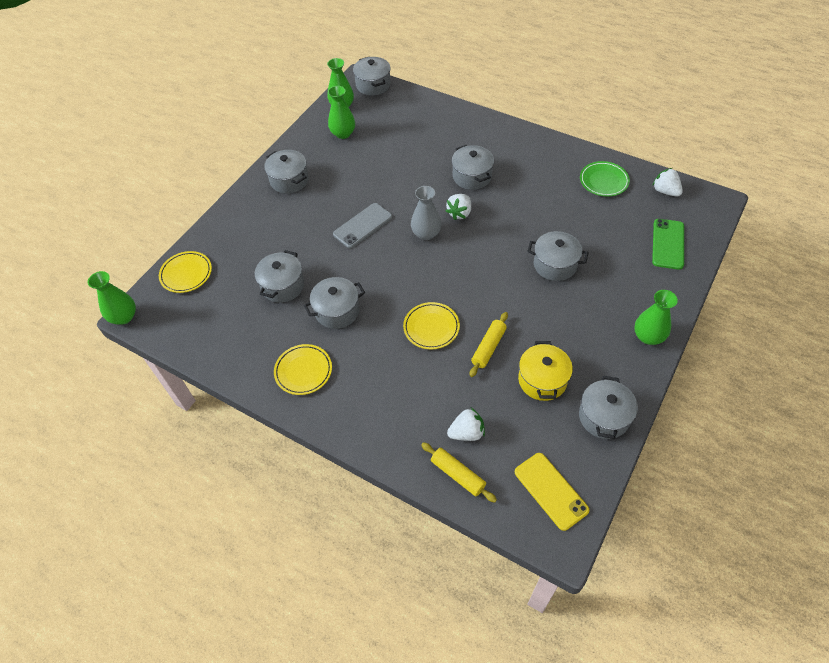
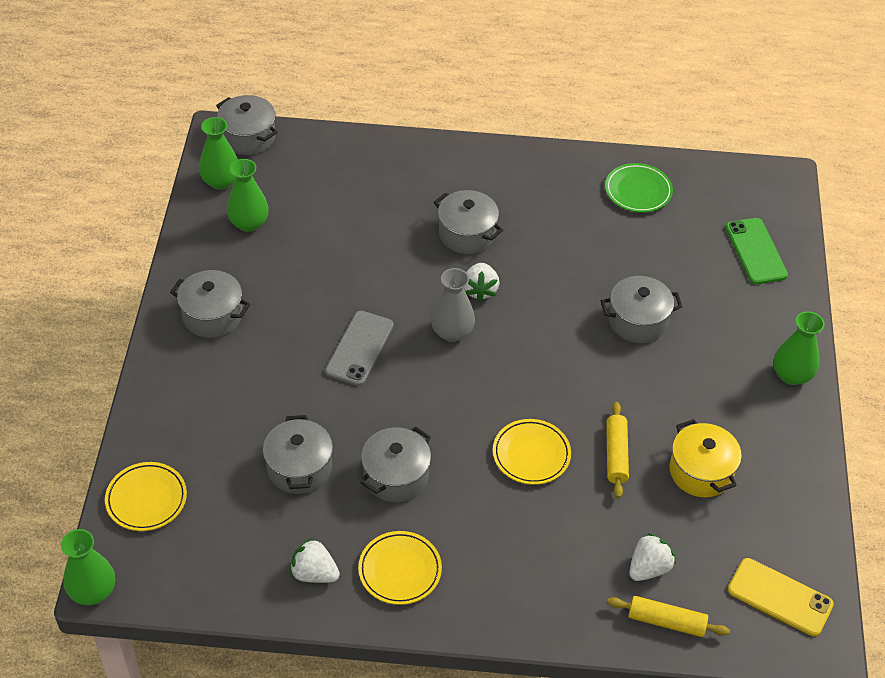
camera: 30 degrees left, 5 degrees down
grey pot [579,376,638,439] -> none
white strawberry [652,168,683,197] -> white strawberry moved to [290,538,340,583]

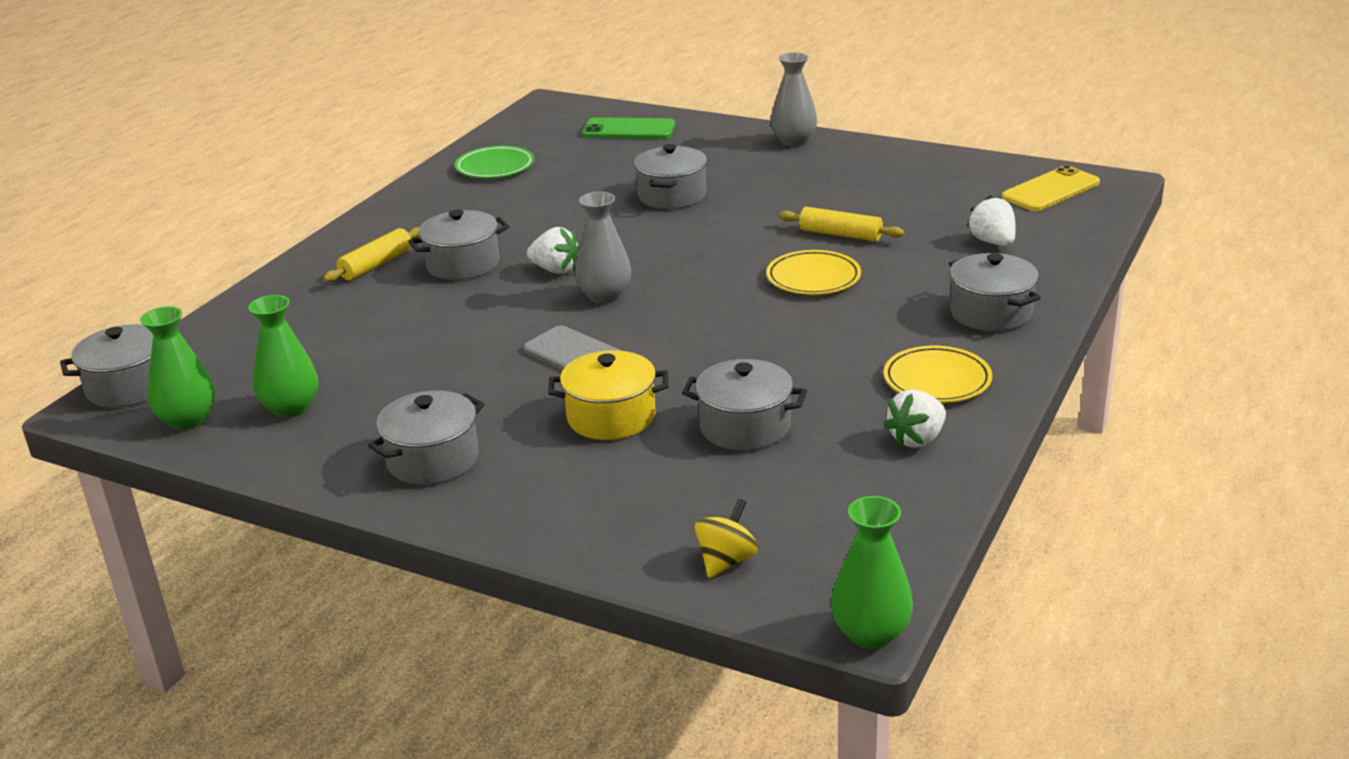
camera: 65 degrees left, 20 degrees down
yellow plate [105,462,187,531] -> yellow spinning top [695,499,759,578]
grey pot [360,426,431,502] -> grey pot moved to [949,253,1041,331]
yellow rolling pin [607,596,730,637] -> yellow rolling pin moved to [323,227,420,282]
yellow pot [670,419,742,497] -> yellow pot moved to [548,350,669,440]
green vase [773,311,825,385] -> grey vase [770,52,817,147]

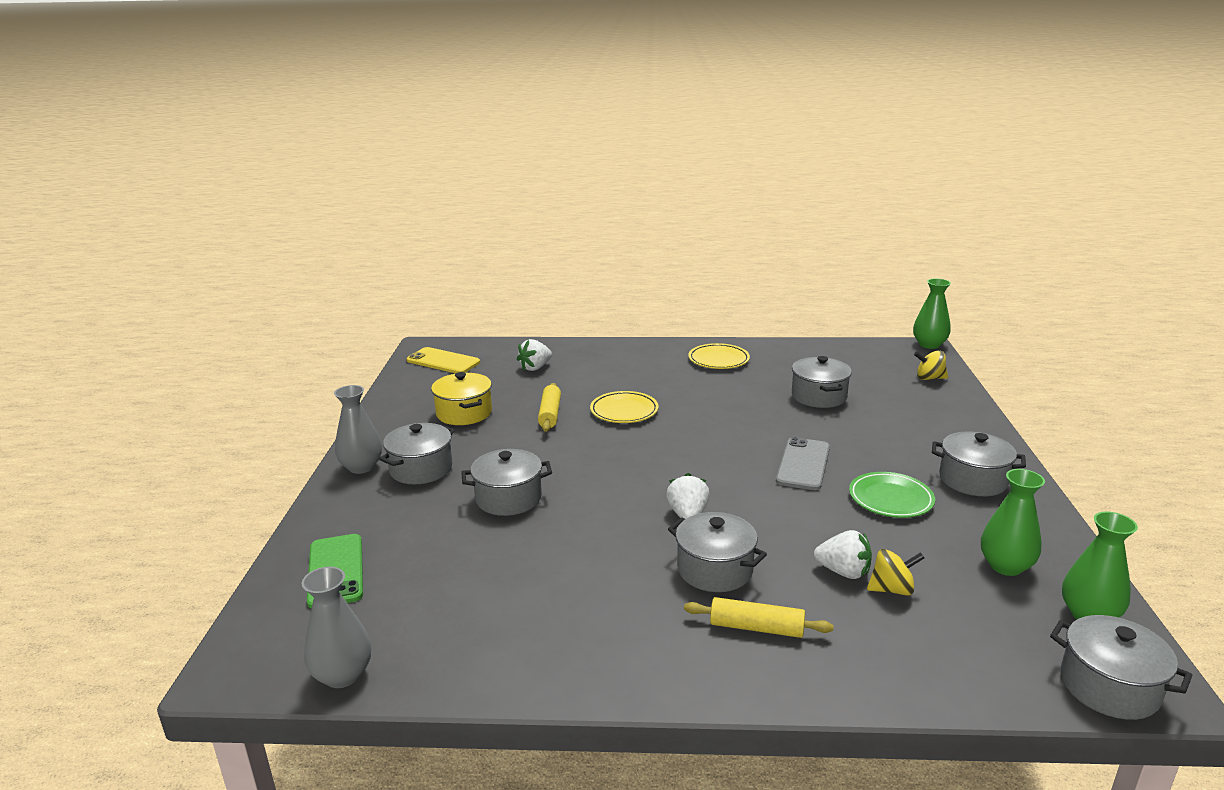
camera: 115 degrees left, 5 degrees down
green plate [455,146,534,178] -> green plate moved to [849,472,935,518]
yellow pot [548,350,669,440] -> yellow pot moved to [431,372,492,425]
grey vase [575,192,631,303] -> grey vase moved to [302,567,371,688]
white strawberry [883,390,946,448] -> white strawberry moved to [814,530,872,579]
grey pot [949,253,1041,331] -> grey pot moved to [379,423,455,484]
none -> yellow spinning top [867,549,924,596]

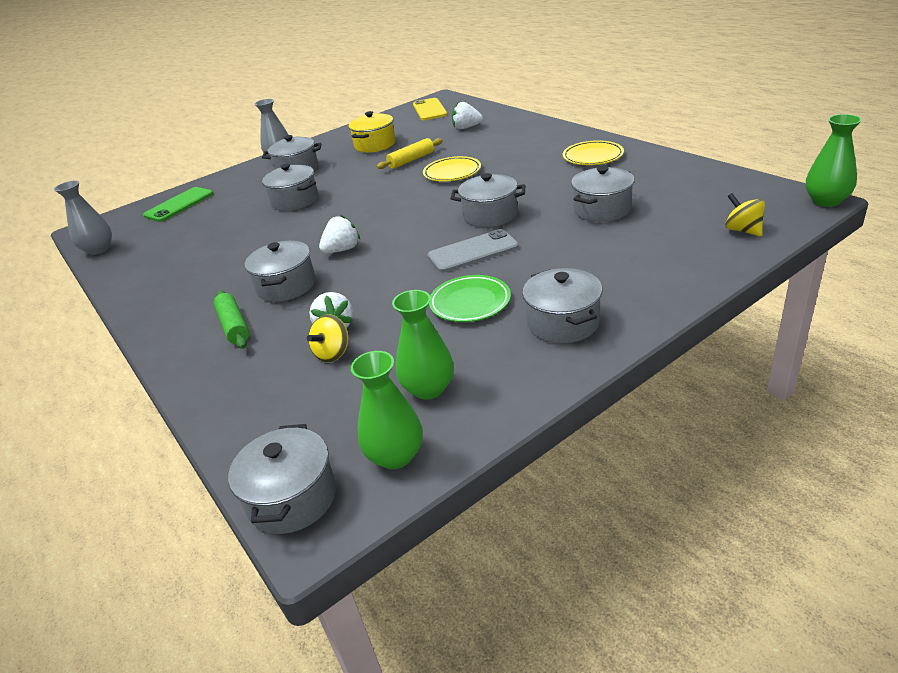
camera: 55 degrees right, 10 degrees up
yellow rolling pin [684,597,833,638] -> green rolling pin [214,290,249,349]
yellow spinning top [867,549,924,596] -> yellow spinning top turned 75 degrees clockwise [307,314,348,362]
none -> grey pot [450,173,525,227]

